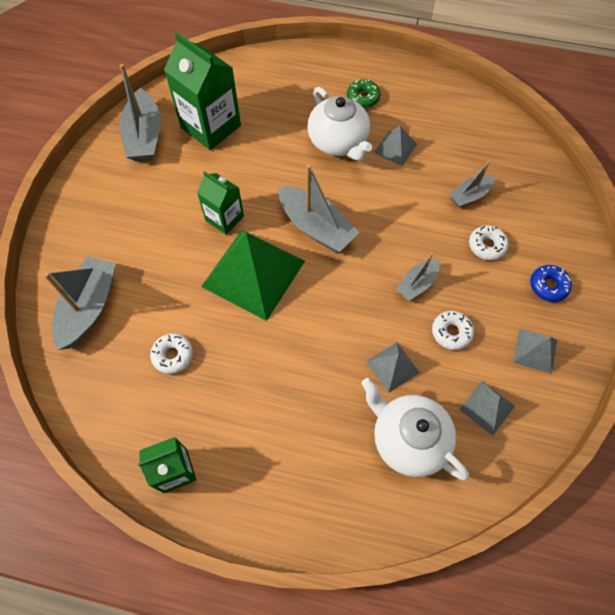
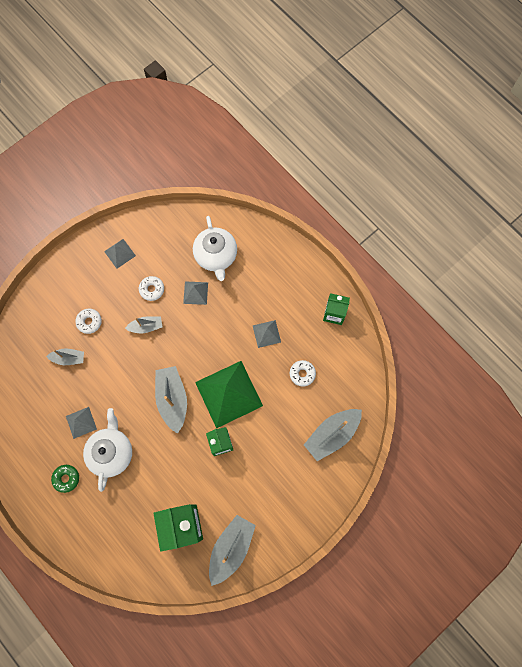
camera: 145 degrees left, 10 degrees up
grey pyramid [459,381,515,436] -> grey pyramid moved to [253,320,281,348]
blue donut [530,265,572,302] -> none

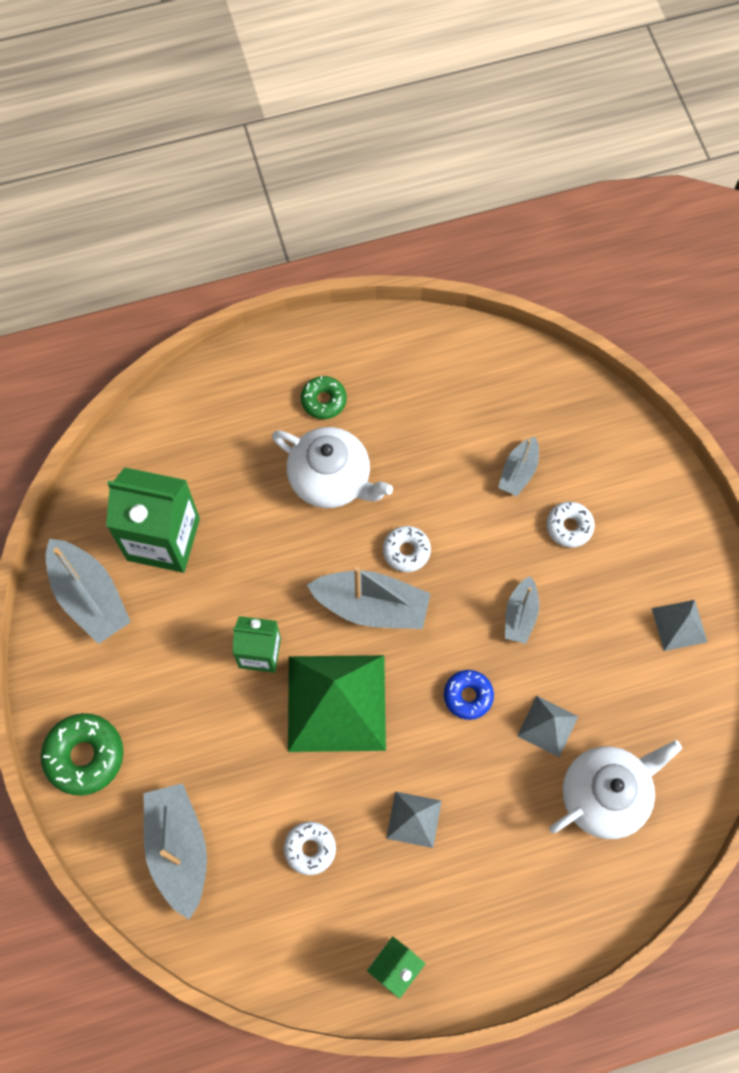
camera: 115 degrees right, 5 degrees down
grey pyramid [66,407,97,439] -> none
white donut [139,276,164,301] -> white donut moved to [383,526,431,572]
white teapot [193,216,237,281] -> white teapot turned 135 degrees clockwise [549,740,682,839]
none -> green donut [41,713,124,796]
none -> blue donut [444,670,494,720]

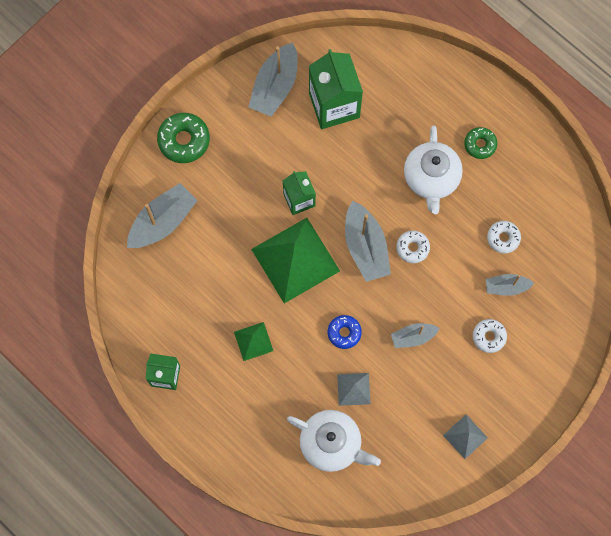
camera: 60 degrees right, 5 degrees up
white donut [284,821,336,875] -> white donut moved to [487,221,521,253]
grey pyramid [386,791,441,848] -> green pyramid [234,322,273,361]

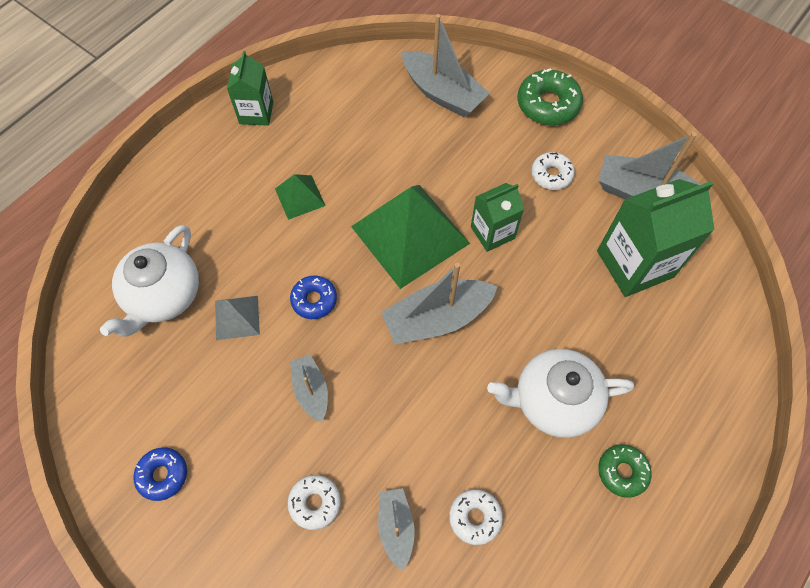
camera: 85 degrees right, 10 degrees down
white donut [396,230,430,263] -> white donut moved to [531,152,575,190]
grey pyramid [443,415,488,459] -> blue donut [133,447,187,501]

